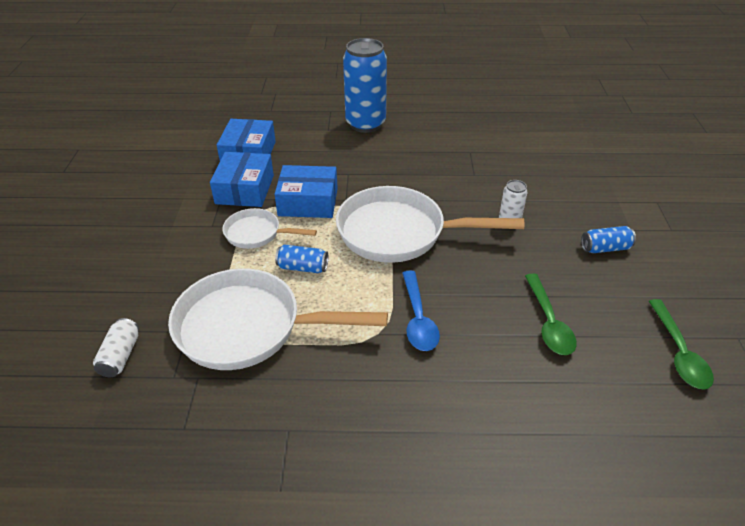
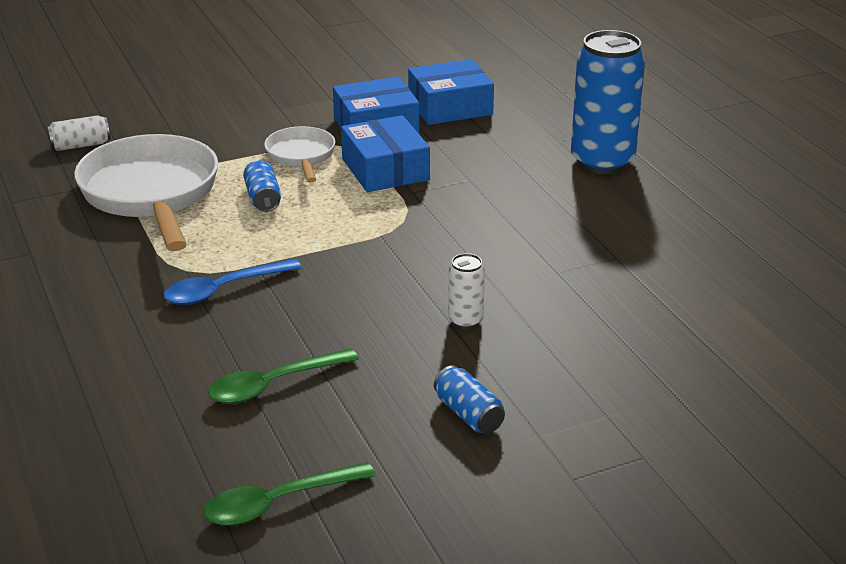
camera: 65 degrees right, 10 degrees down
white pan [336,186,524,263] -> none

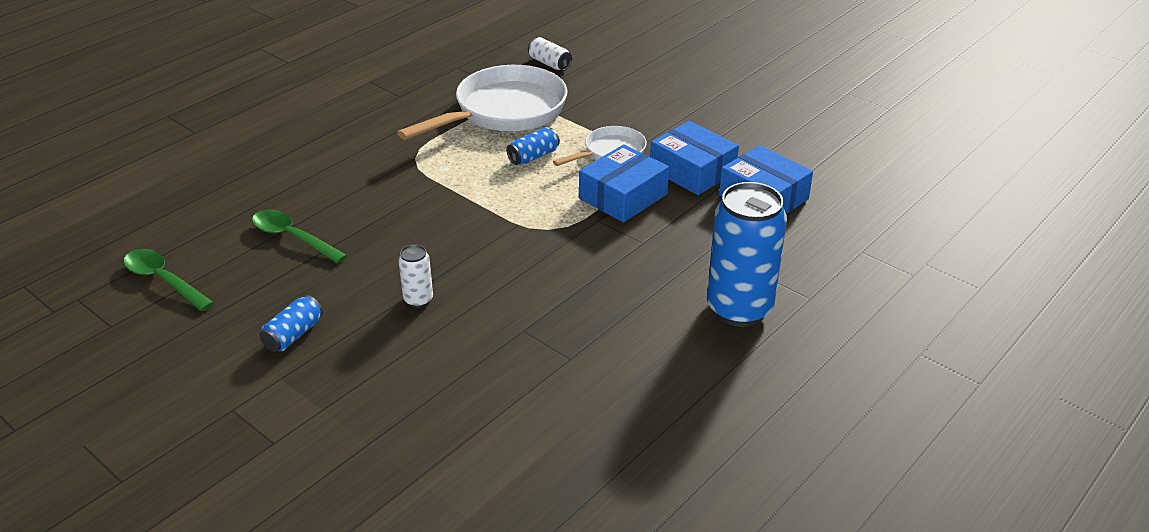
camera: 65 degrees right, 5 degrees up
blue spoon [164,259,302,305] -> none

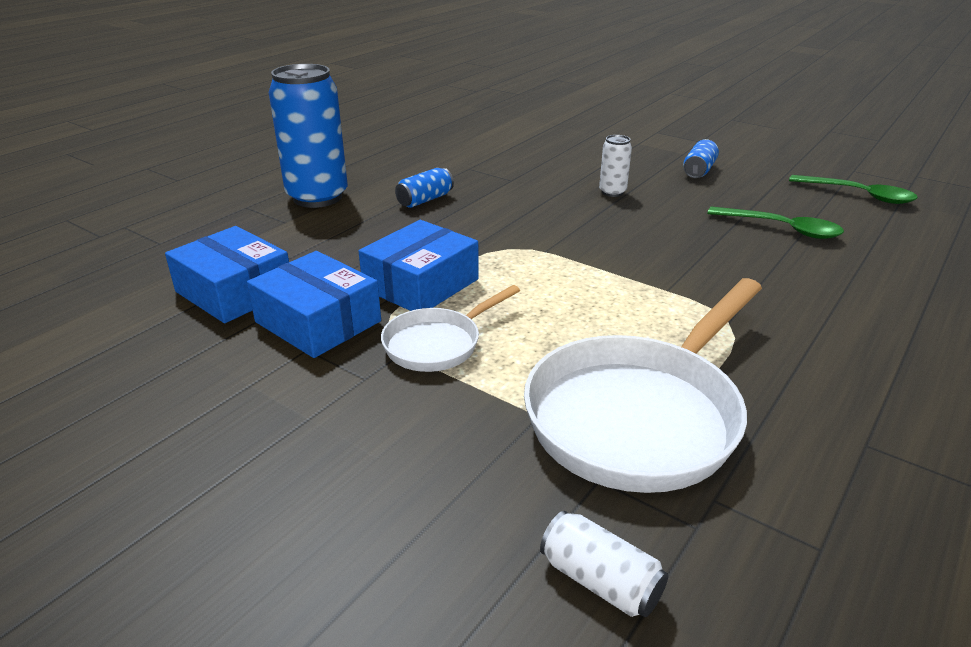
camera: 175 degrees right, 5 degrees down
blue can [506,127,560,165] -> blue can moved to [395,168,454,208]

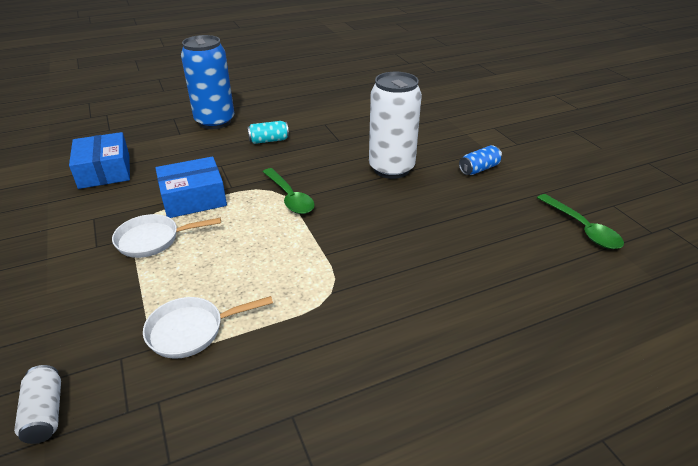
camera: 30 degrees right, 5 degrees up
blue box [247,251,381,358] -> none
blue can [395,168,454,208] -> turquoise can [247,121,289,144]
white pan [524,278,762,493] -> white pan [143,296,273,359], size x0.52
white can [599,135,632,197] -> white can [369,72,422,179], size x2.21
green spoon [707,207,844,239] -> green spoon moved to [263,168,314,214]

